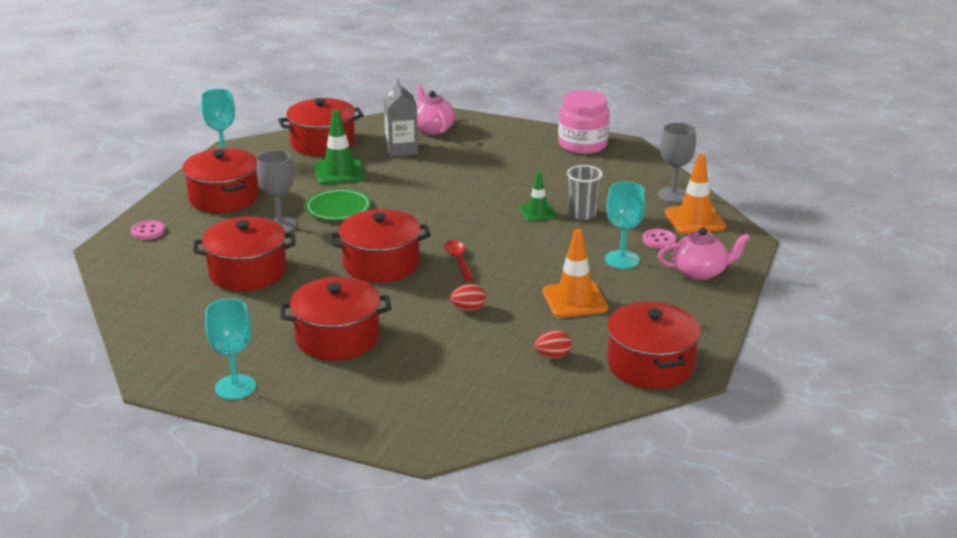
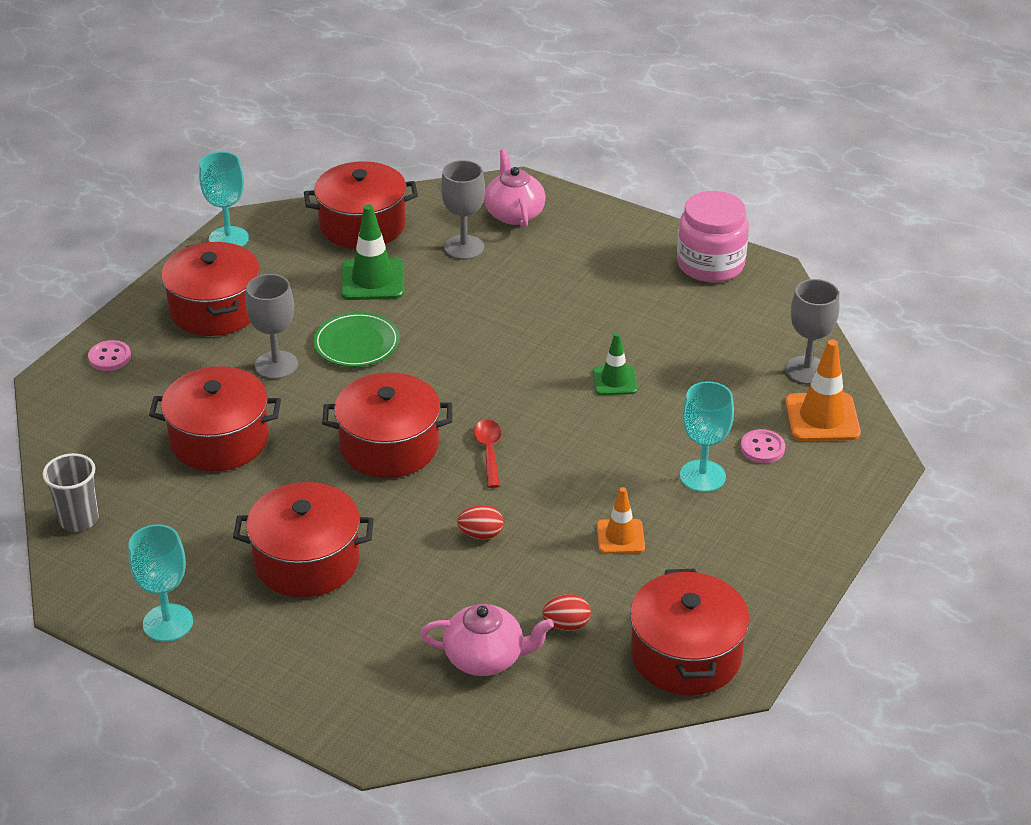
camera: 10 degrees right, 10 degrees up
grey carton [384,79,418,157] -> grey goblet [441,160,485,260]
orange traffic cone [542,229,608,318] -> orange traffic cone [597,487,645,554], size x0.63
grey cup [567,165,603,220] -> grey cup moved to [43,453,99,532]
pink teapot [658,227,750,280] -> pink teapot moved to [420,604,554,676]

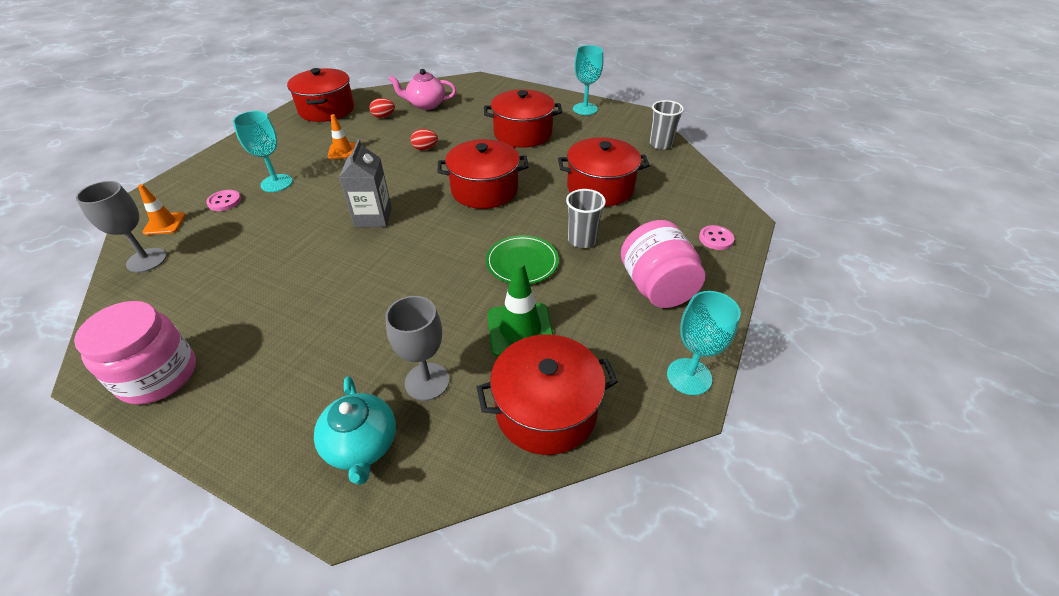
camera: 175 degrees right, 5 degrees up
red pot [161,241,260,336] -> pink jar [621,220,705,308]
grey goblet [246,274,298,379] -> grey cup [566,189,606,248]
red spoon [474,419,501,488] -> none
pink teapot [484,149,546,228] -> turquoise teapot [314,376,396,485]
green traffic cone [593,333,637,395] -> none
orange traffic cone [785,340,861,441] -> orange traffic cone [138,184,186,235], size x0.63
none -> grey carton [339,139,392,227]

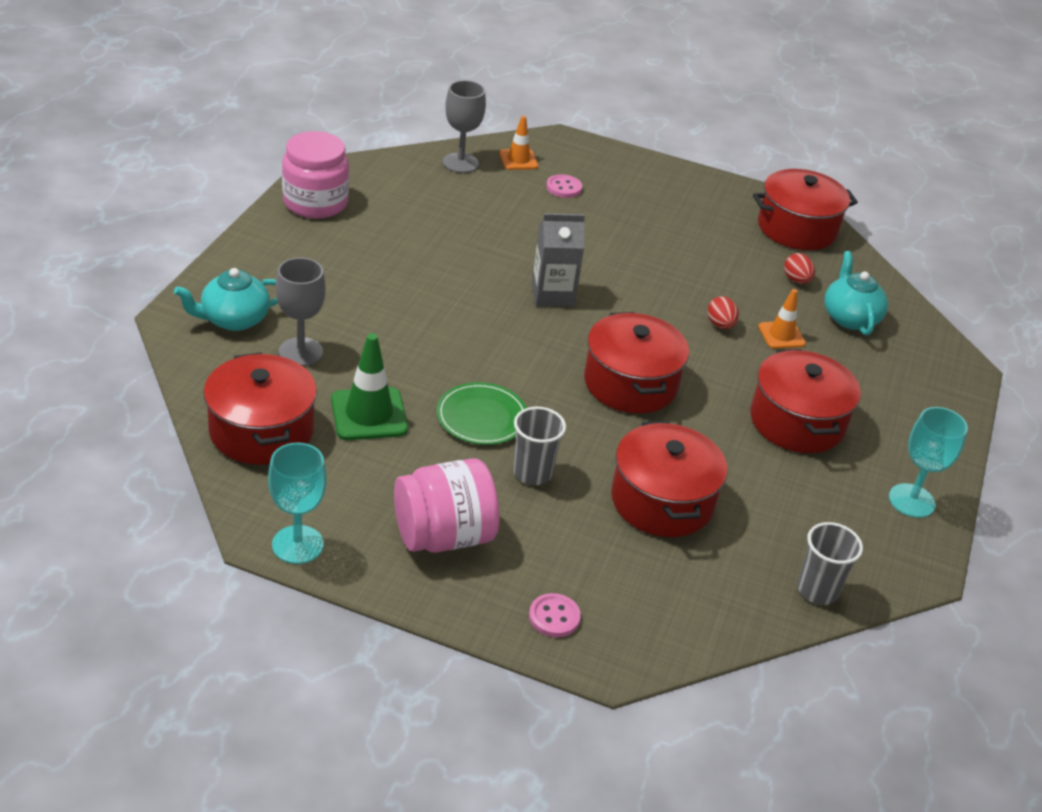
camera: 80 degrees right, 5 degrees down
turquoise goblet [233,111,293,192] -> none
orange traffic cone [327,114,356,159] -> orange traffic cone moved to [758,289,806,349]
pink teapot [389,69,456,110] -> turquoise teapot [824,251,888,335]

